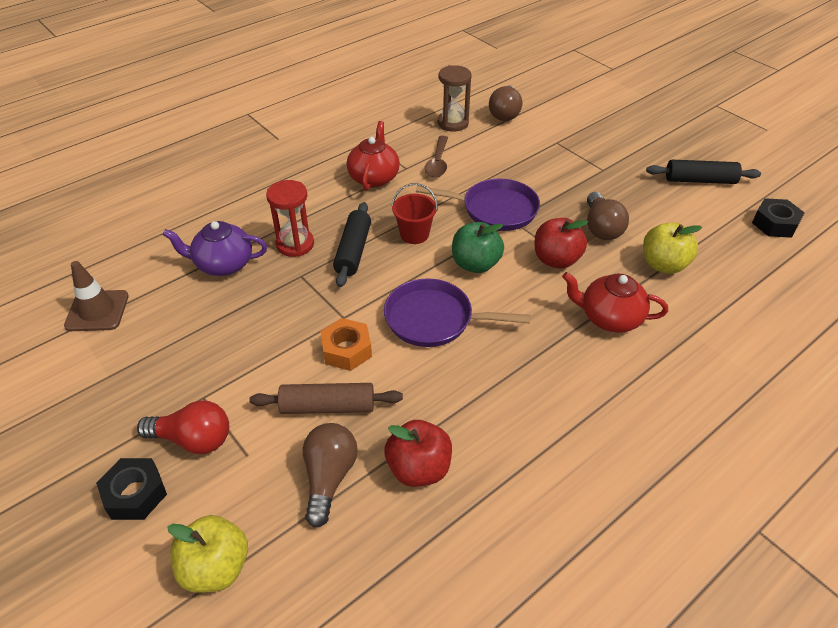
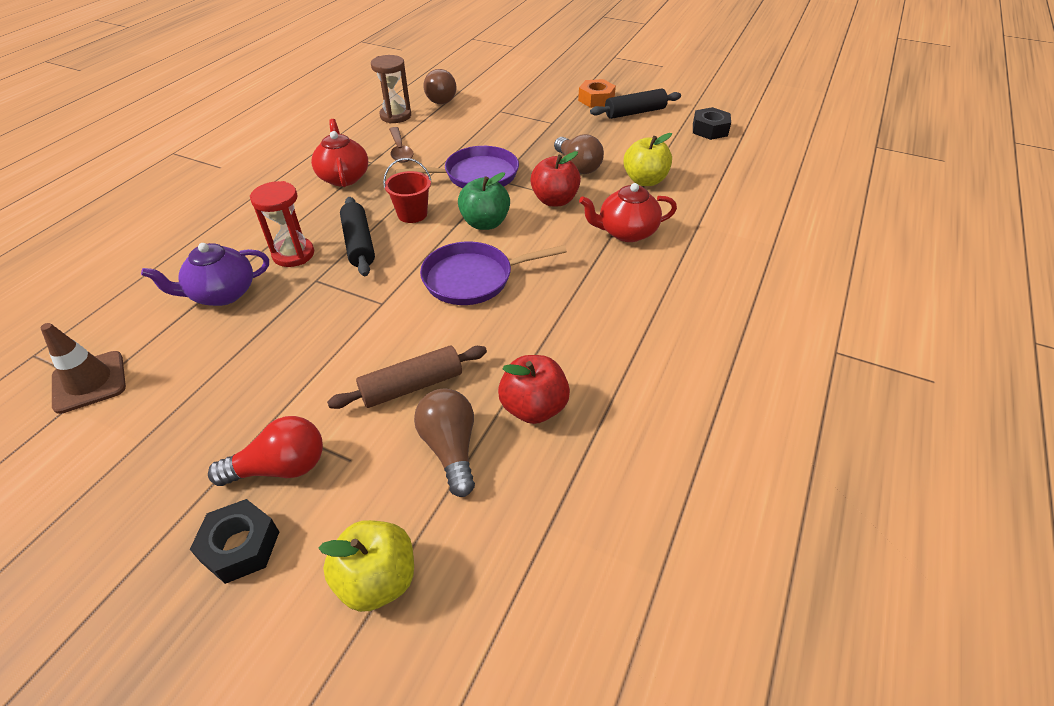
camera: 25 degrees left, 0 degrees up
orange nut [320,318,372,371] -> orange nut moved to [578,79,616,108]

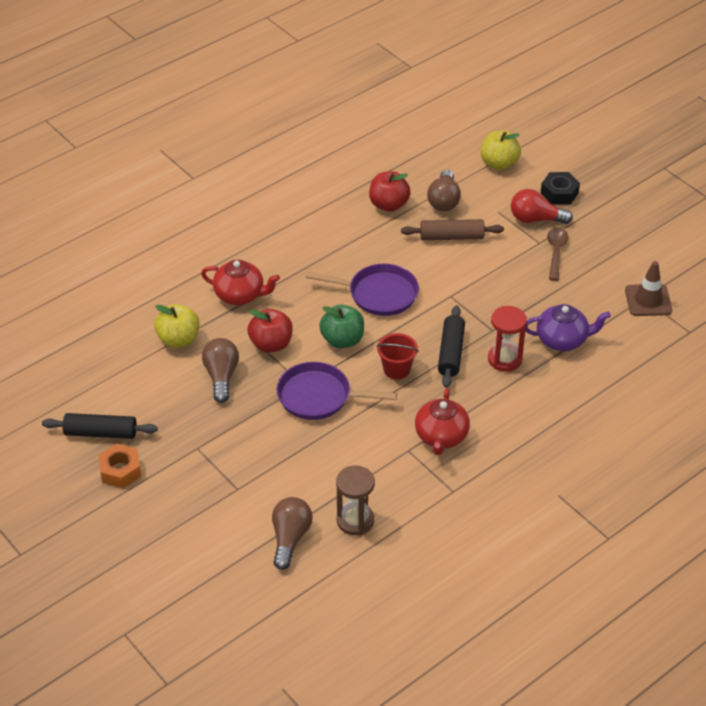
camera: 155 degrees left, 0 degrees up
brown spoon [389,127,414,163] -> brown spoon moved to [547,227,569,281]
black nut [693,107,731,140] -> none

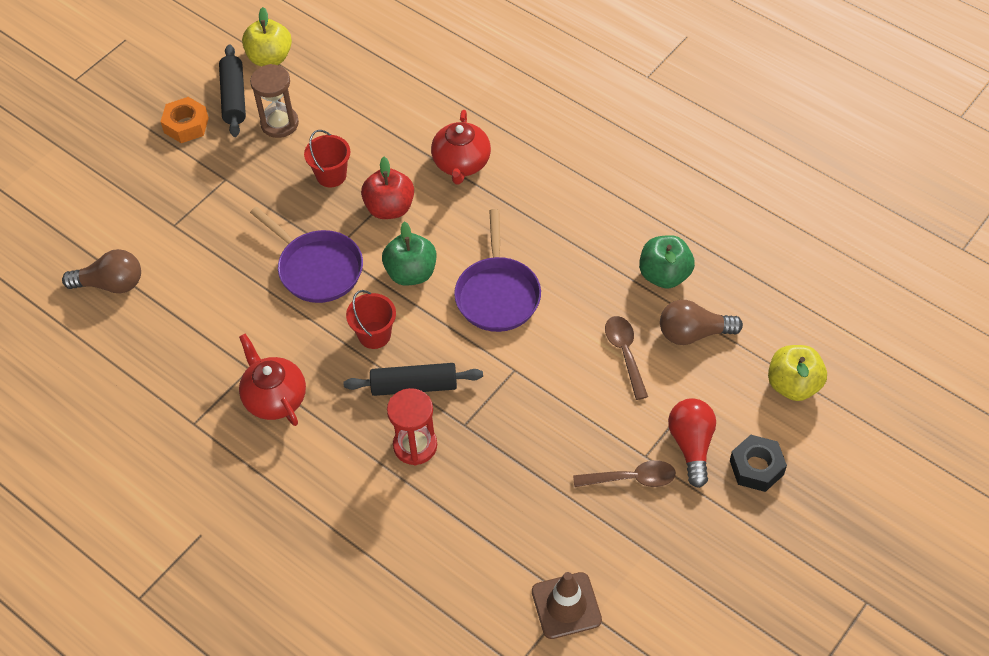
camera: 80 degrees right, 10 degrees up
yellow apple [154,304,200,348] -> yellow apple moved to [242,7,292,66]
brown light bulb [202,338,239,403] -> red bucket [304,130,350,187]
purple pan [277,362,397,420] -> purple pan turned 135 degrees clockwise [250,206,363,303]
brown hourglass [336,466,375,535] -> brown hourglass moved to [250,64,299,138]
red apple [369,171,411,212] -> green apple [639,235,695,289]
brown rolling pin [401,219,504,240] -> brown spoon [605,316,648,400]
red teapot [415,388,470,455] -> red teapot turned 60 degrees clockwise [239,334,306,426]
purple teapot [525,304,611,351] -> none

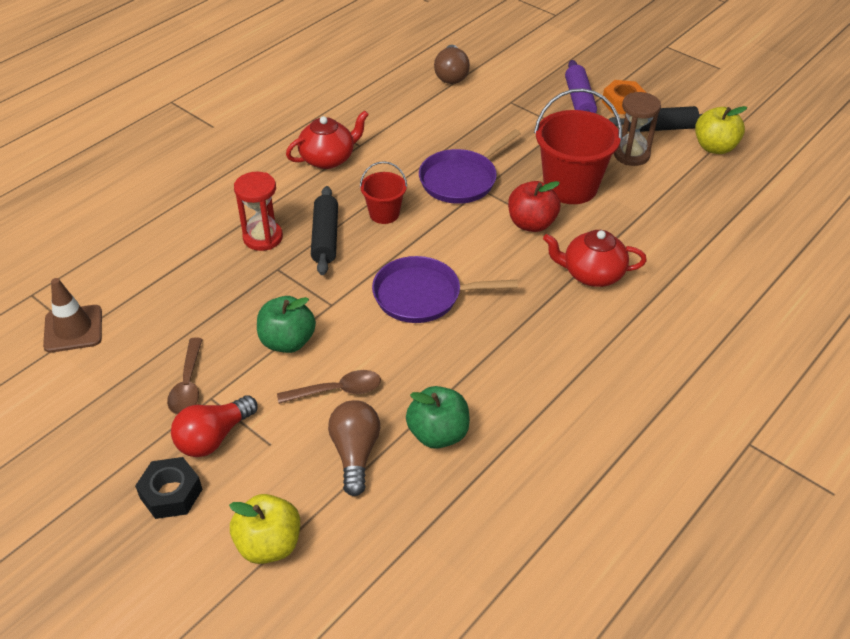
camera: 90 degrees right, 10 degrees down
red bucket [304,130,350,187] -> red bucket [534,88,622,204], size x1.85
green apple [382,221,436,286] -> green apple moved to [257,296,316,353]
red light bulb [668,398,716,488] -> red light bulb turned 135 degrees clockwise [171,395,257,457]
none -> purple rolling pin [565,60,597,113]

